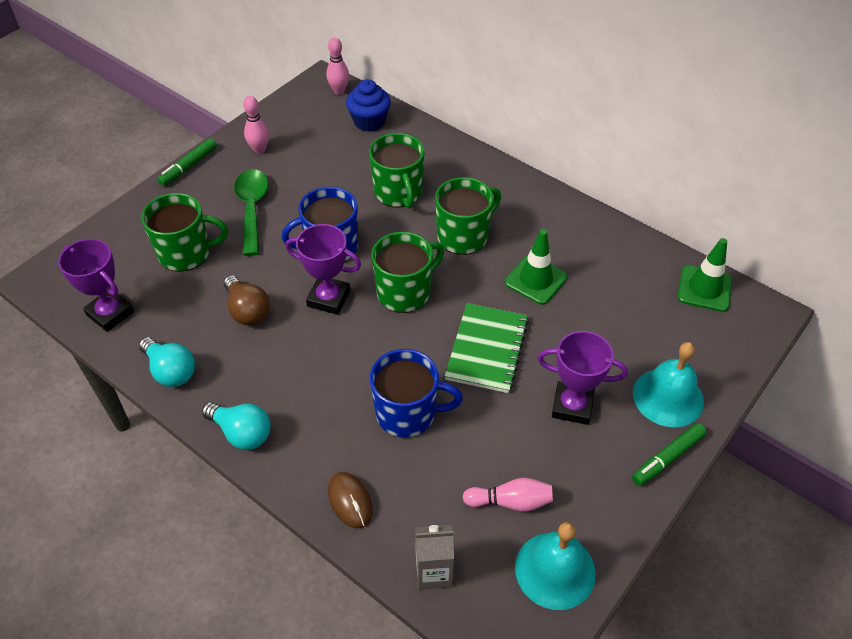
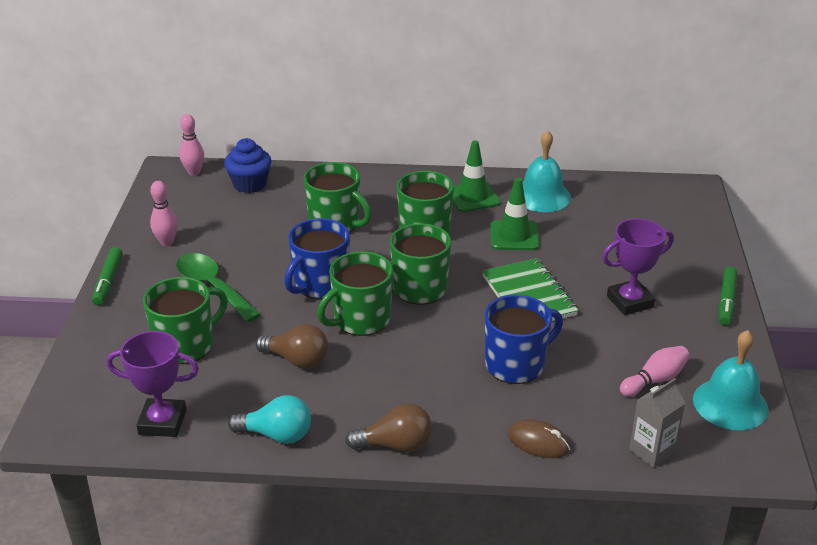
camera: 35 degrees left, 15 degrees down
turquoise light bulb [202,402,271,450] -> brown light bulb [345,403,432,452]
purple trophy [285,224,361,315] -> green mug [317,251,393,336]
turquoise bell [633,342,704,427] -> turquoise bell moved to [522,130,571,212]
green traffic cone [678,238,732,312] -> green traffic cone moved to [453,140,501,212]

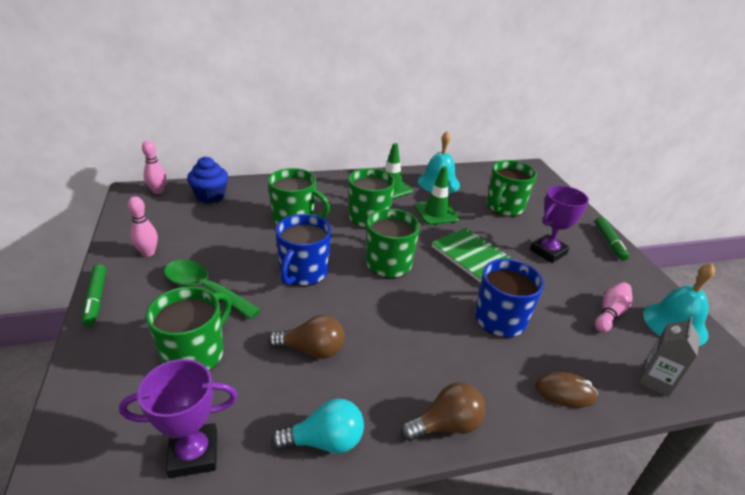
camera: 20 degrees left, 0 degrees up
green mug [317,251,393,336] -> green mug moved to [487,160,537,217]

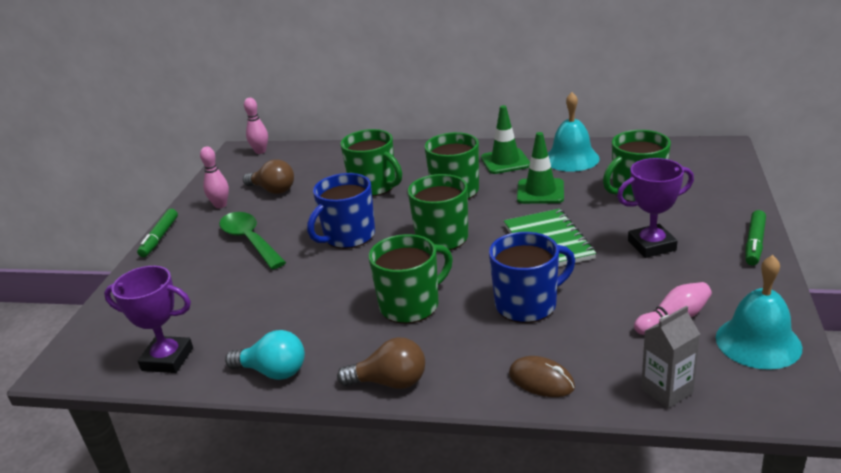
camera: 30 degrees right, 5 degrees down
green mug [146,286,232,371] -> green mug moved to [369,234,453,324]
blue cupcake [187,157,228,203] -> none
brown light bulb [268,315,345,359] -> brown light bulb moved to [243,159,294,194]

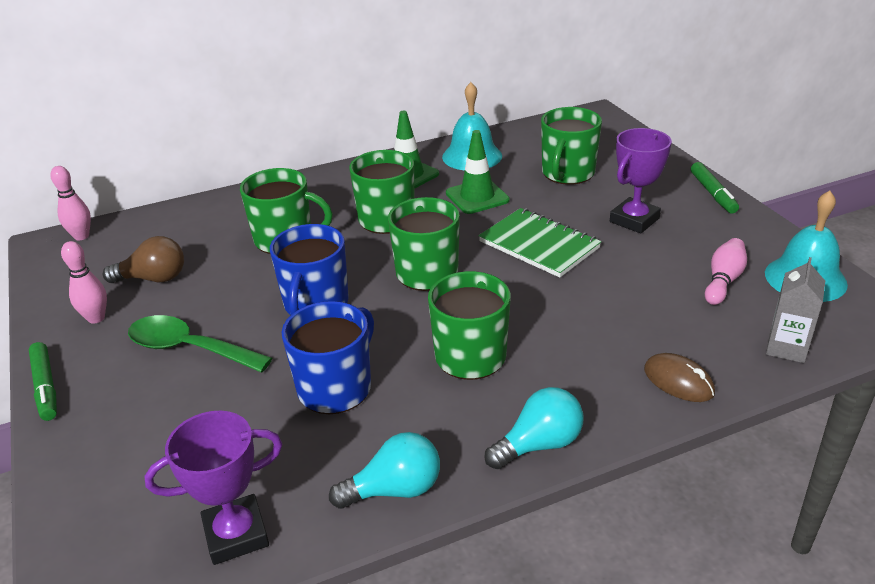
camera: 35 degrees left, 5 degrees up
brown light bulb [337,337,425,389] -> turquoise light bulb [484,387,583,469]
blue mug [489,232,575,323] -> blue mug moved to [282,301,374,414]
brown mouse [509,356,575,397] -> brown mouse turned 45 degrees clockwise [644,353,715,402]

